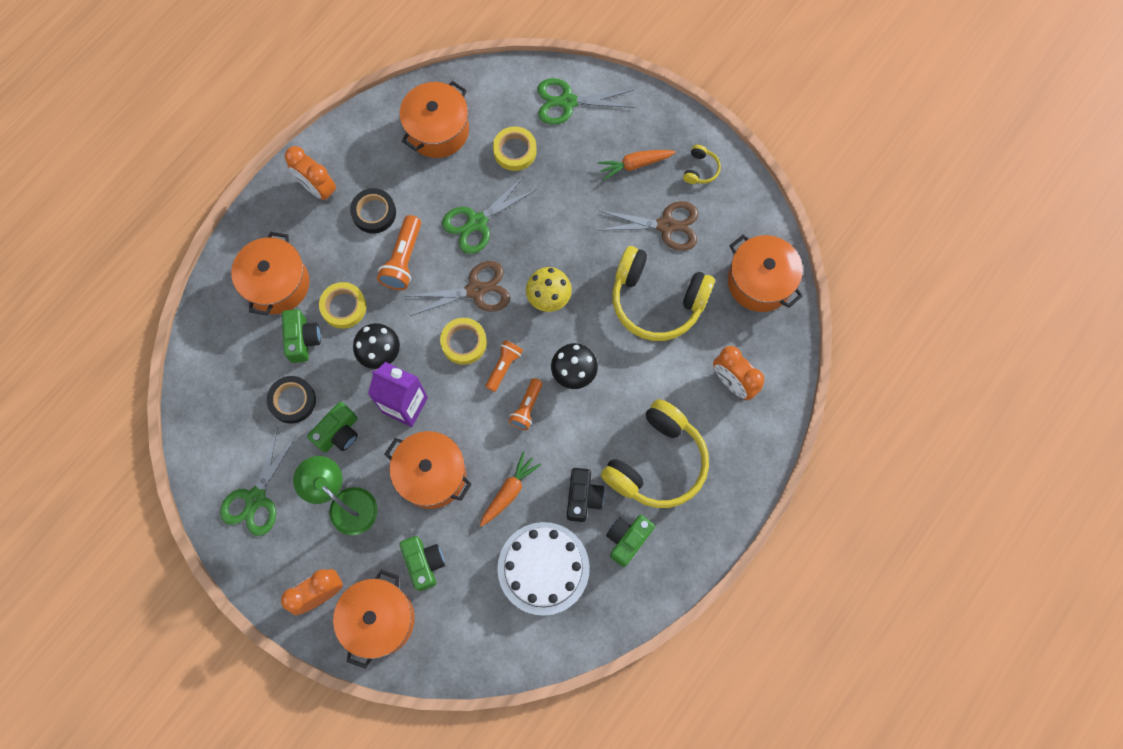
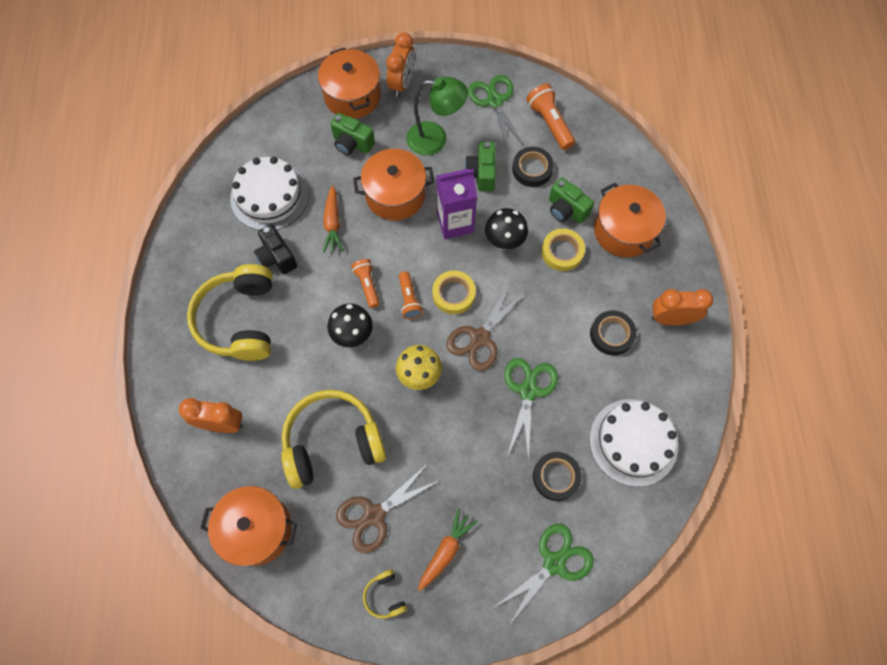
camera: 140 degrees right, 5 degrees down
orange flashlight [377,215,421,290] -> orange flashlight moved to [526,84,575,150]
orange pot [399,81,469,158] -> white cake [589,399,678,487]
yellow tape [493,126,537,171] -> black tape [533,452,582,501]
green camera [606,515,655,567] -> none

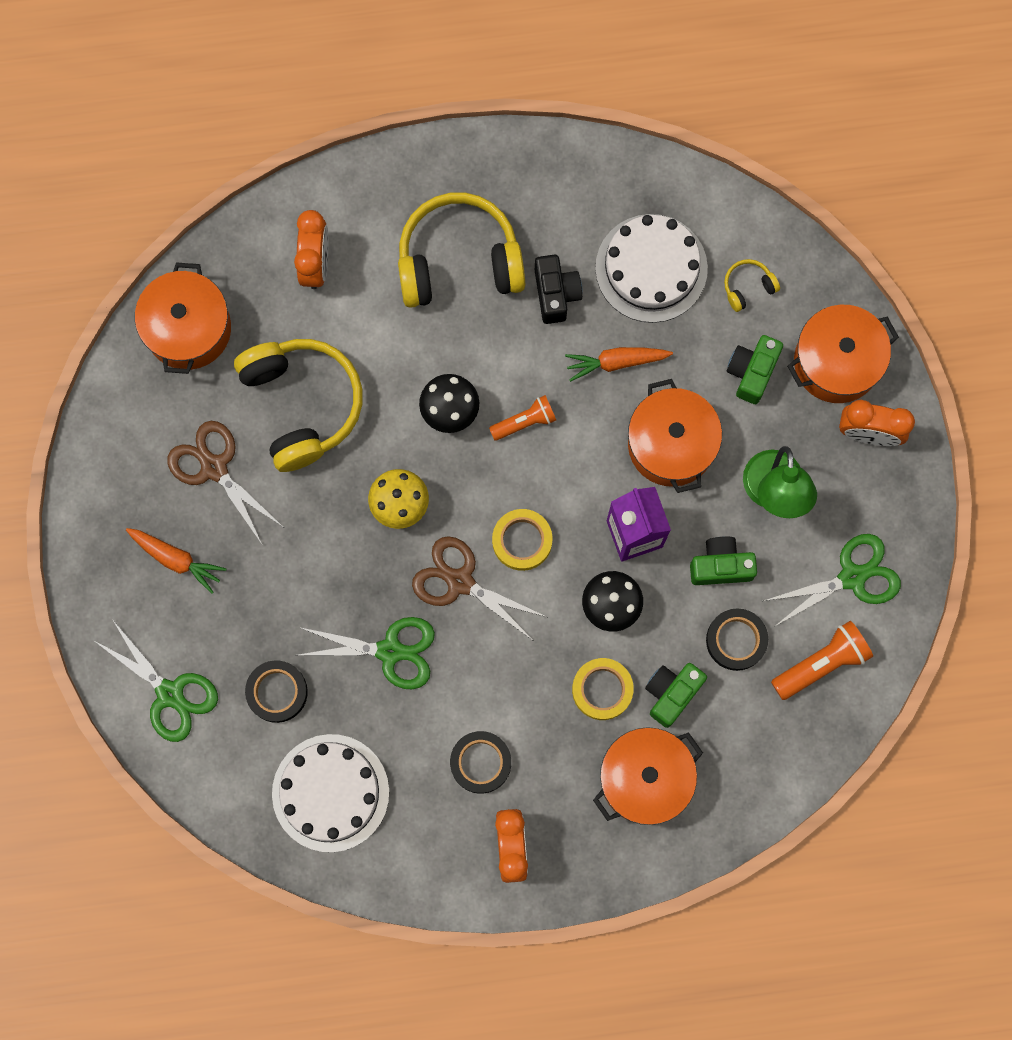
camera: 85 degrees right, 10 degrees up
black camera [254,224,297,274] -> black camera turned 120 degrees clockwise [535,254,583,324]
yellow headphones [363,570,407,619] -> yellow headphones moved to [724,259,780,312]
orange flashlight [399,271,423,319] -> none

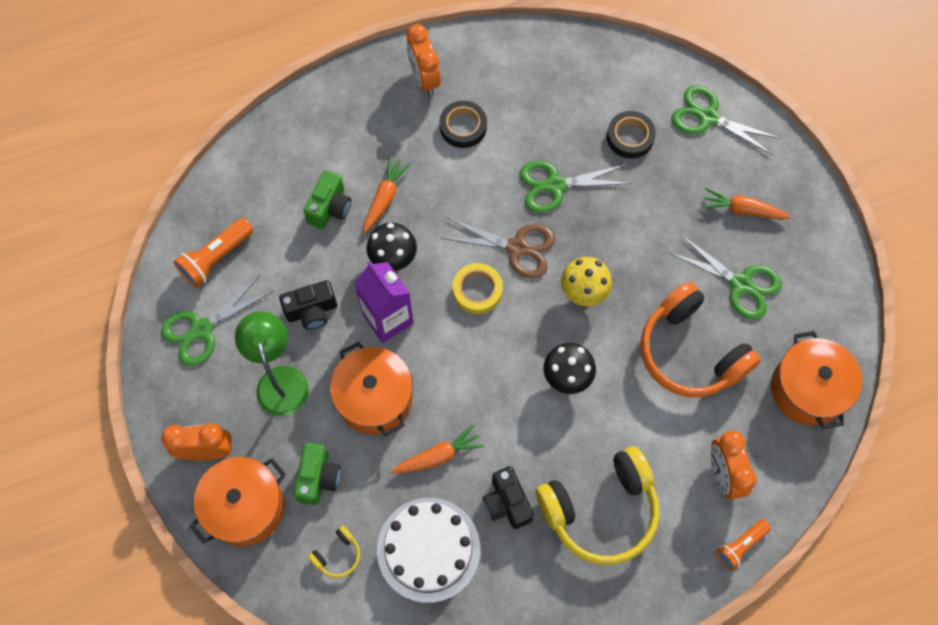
camera: 165 degrees right, 10 degrees down
brown scissors [167,421,283,544] -> green scissors [669,235,782,319]
yellow headphones [234,339,363,472] -> orange headphones [641,282,761,397]
white cake [272,734,389,852] -> none
orange flashlight [489,395,556,441] -> orange flashlight moved to [715,519,771,571]
yellow tape [572,658,634,720] -> orange carrot [363,156,411,233]
orange pot [593,727,703,825] -> none
green camera [690,537,757,585] -> black camera [279,280,337,330]
black tape [706,608,768,671] -> none

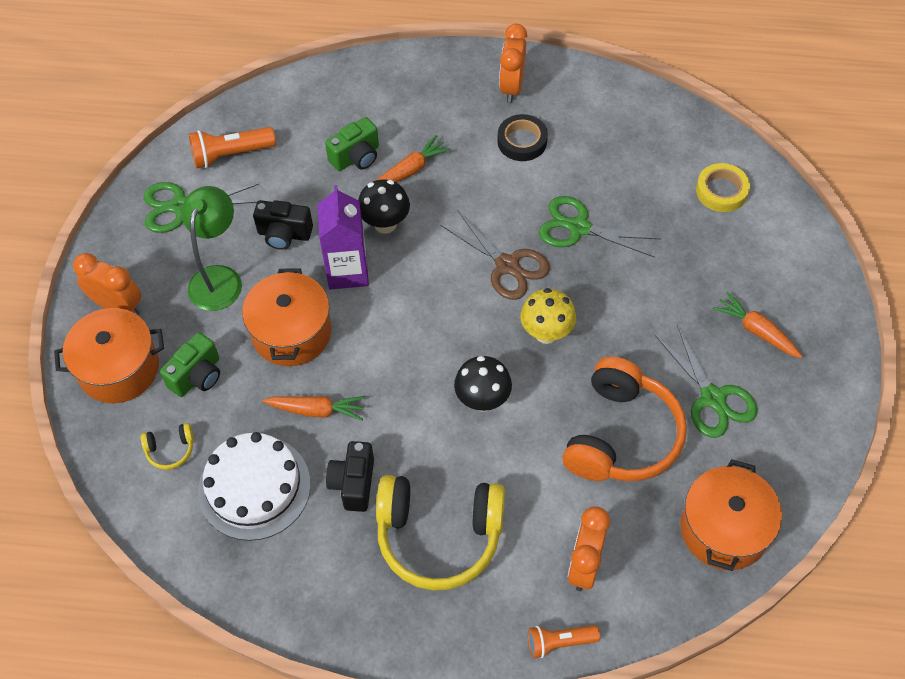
camera: 30 degrees right, 10 degrees down
yellow tape [453,263,503,314] -> yellow tape moved to [696,163,750,212]
black tape [607,111,656,159] -> none
orange headphones [641,282,761,397] -> orange headphones turned 150 degrees counterclockwise [562,357,687,481]
green scissors [672,85,781,155] -> none

